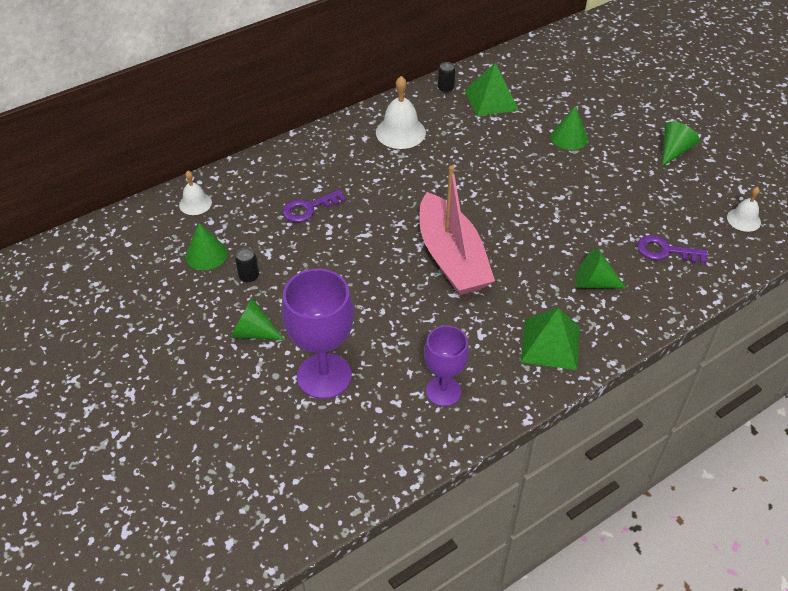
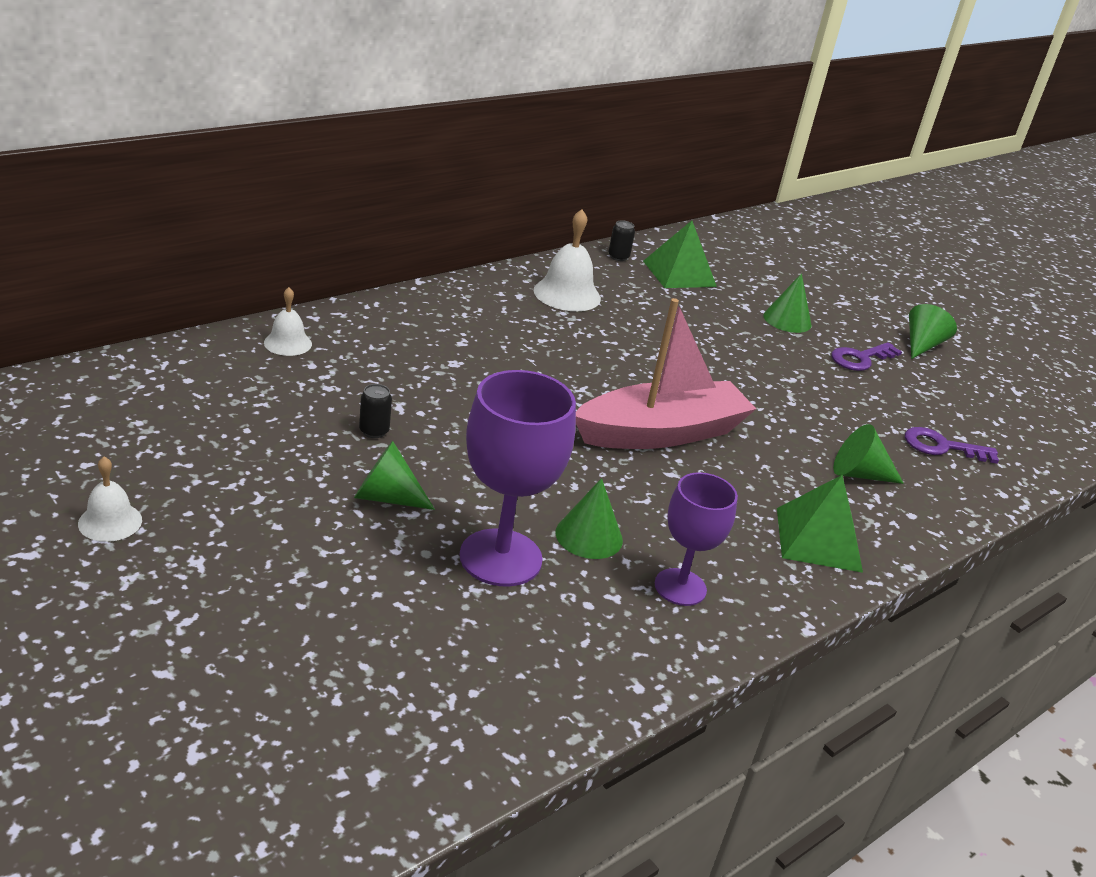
camera: 10 degrees left, 15 degrees down
green cone [185,223,227,270] -> green cone moved to [555,478,623,559]
purple key [283,189,346,222] -> purple key moved to [831,342,902,371]
pink boat [420,165,495,296] -> pink boat turned 90 degrees counterclockwise [576,298,756,449]
white bell [727,187,761,232] -> white bell moved to [78,457,142,542]

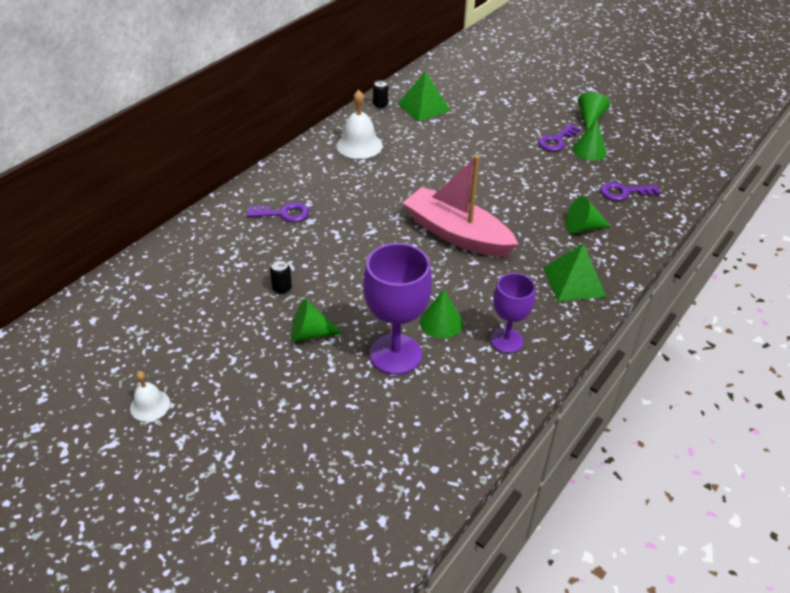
camera: 10 degrees left, 10 degrees up
white bell [264,287,312,356] -> none
pink boat [576,298,756,449] -> pink boat turned 105 degrees counterclockwise [403,155,519,257]
green cone [763,273,812,333] -> green cone moved to [573,119,607,161]
none -> purple key [247,202,310,222]

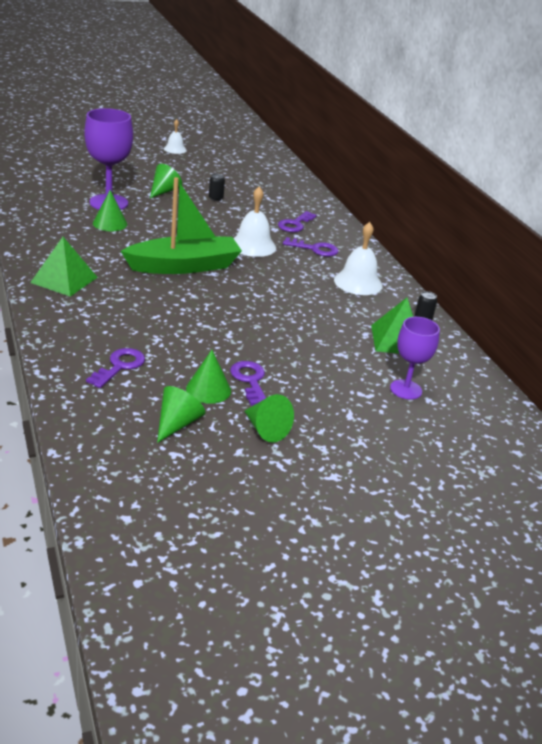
camera: 120 degrees right, 10 degrees down
pink boat [403,155,519,257] -> green boat [121,177,242,274]
purple goblet [491,273,535,353] -> purple goblet moved to [390,317,440,400]
green cone [566,196,611,233] -> green cone moved to [157,386,205,443]
none -> white bell [234,186,276,257]
none -> purple key [283,237,338,257]

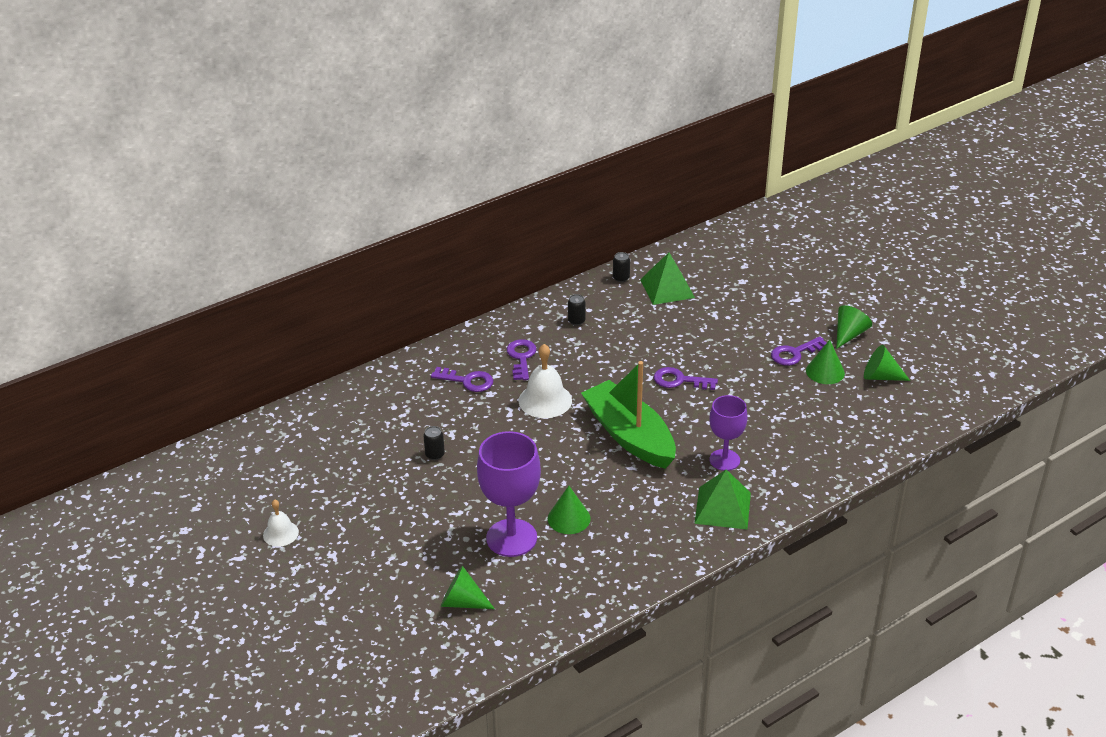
camera: 100 degrees left, 5 degrees up
purple key [86,348,145,388] -> purple key moved to [654,367,718,390]
green cone [150,164,182,198] -> green cone moved to [441,566,495,609]
white bell [334,222,383,295] -> black can [568,294,586,326]
purple goblet [390,317,440,400] -> purple goblet moved to [709,395,747,471]

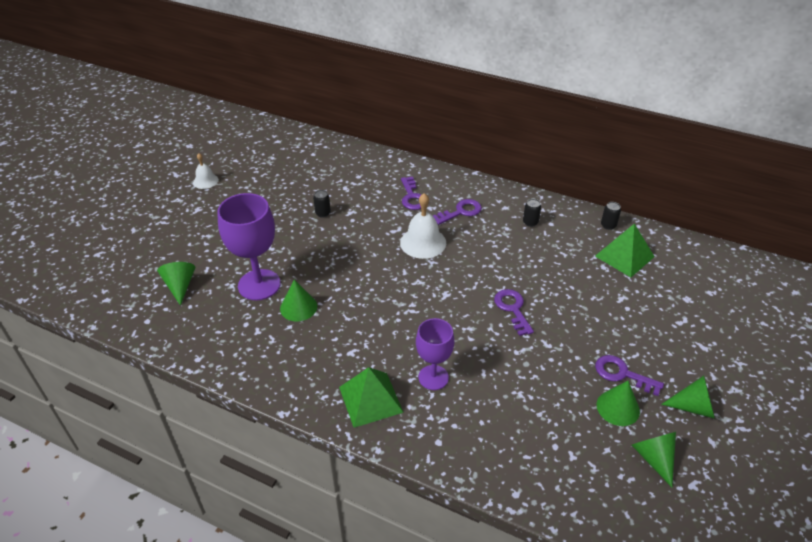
camera: 60 degrees right, 5 degrees up
green boat [581,361,676,469] -> none

